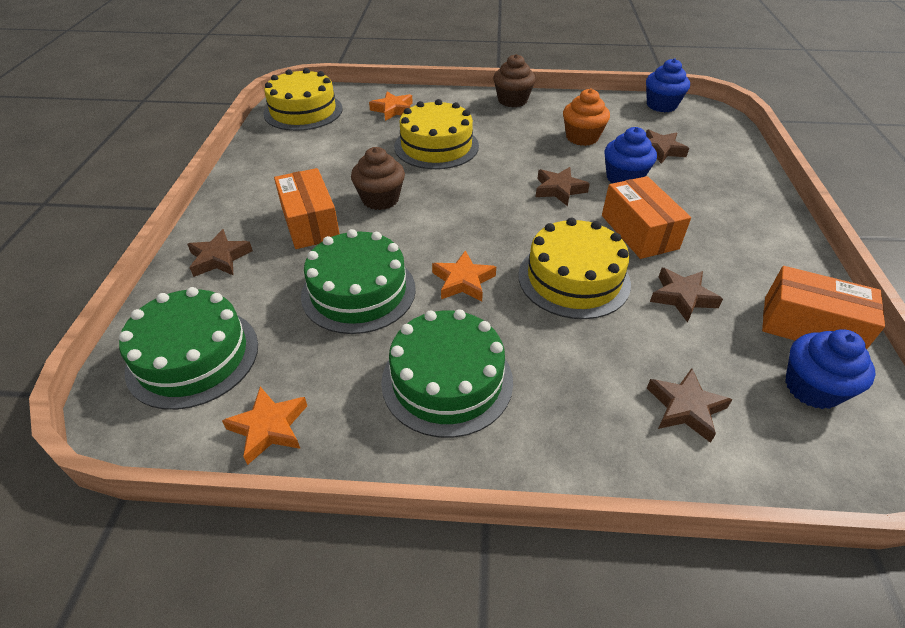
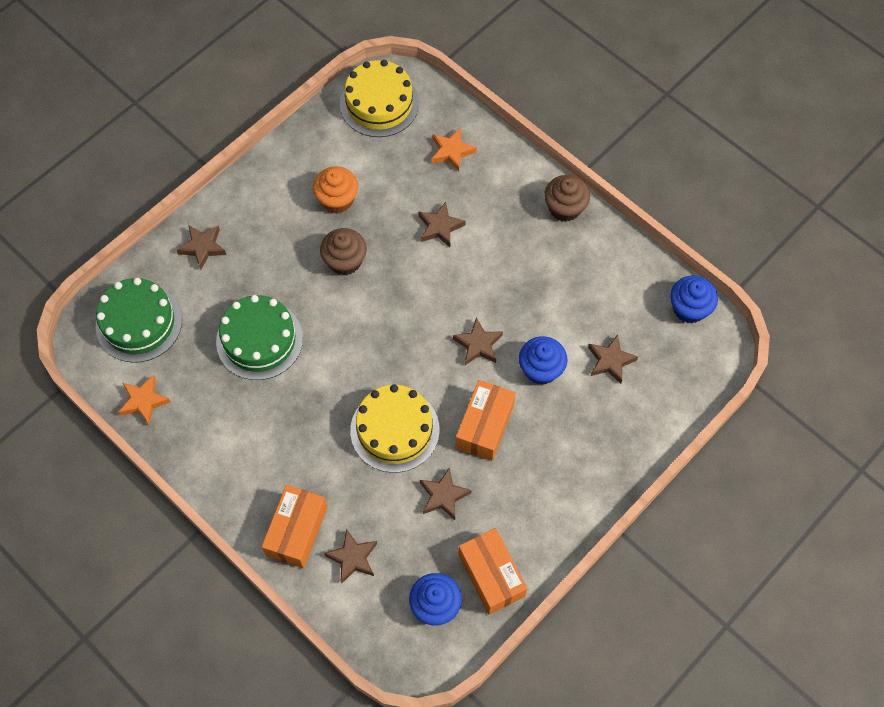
camera: 40 degrees right, 20 degrees up
orange box [274,168,340,249] -> orange box moved to [262,485,327,569]
green cake [381,309,513,438] -> none
yellow cake [394,99,479,169] -> brown star [419,202,465,247]
orange star [432,250,496,301] -> none
orange cupcake [563,88,610,146] -> orange cupcake moved to [313,167,358,213]

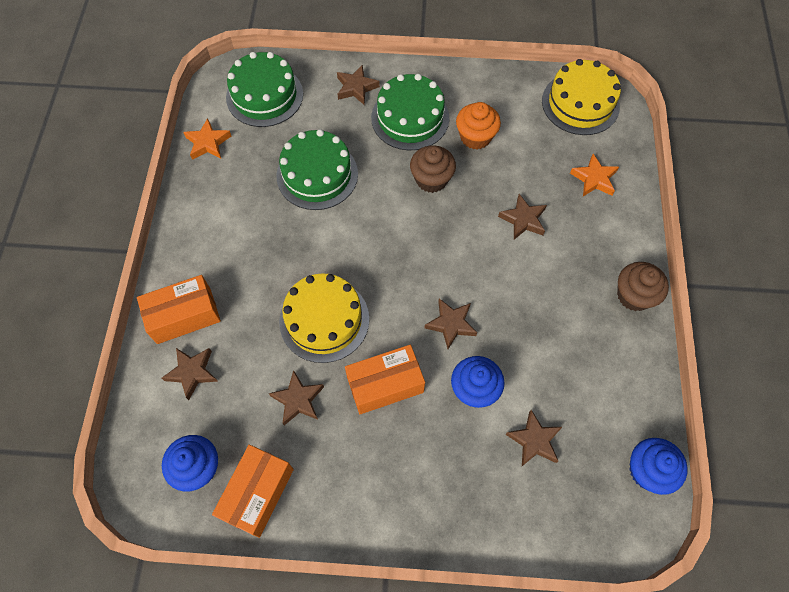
camera: 50 degrees right, 0 degrees up
none -> green cake [371,74,449,150]

